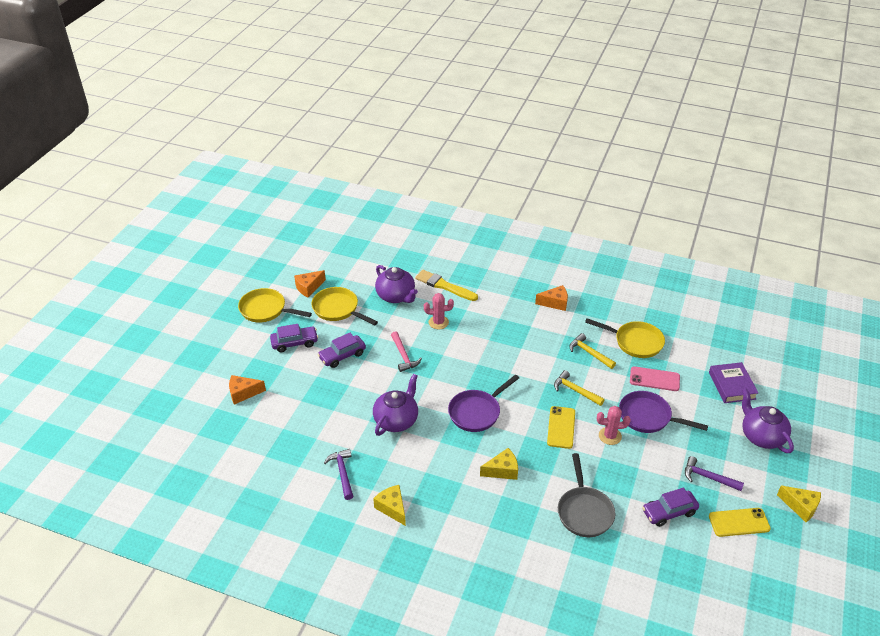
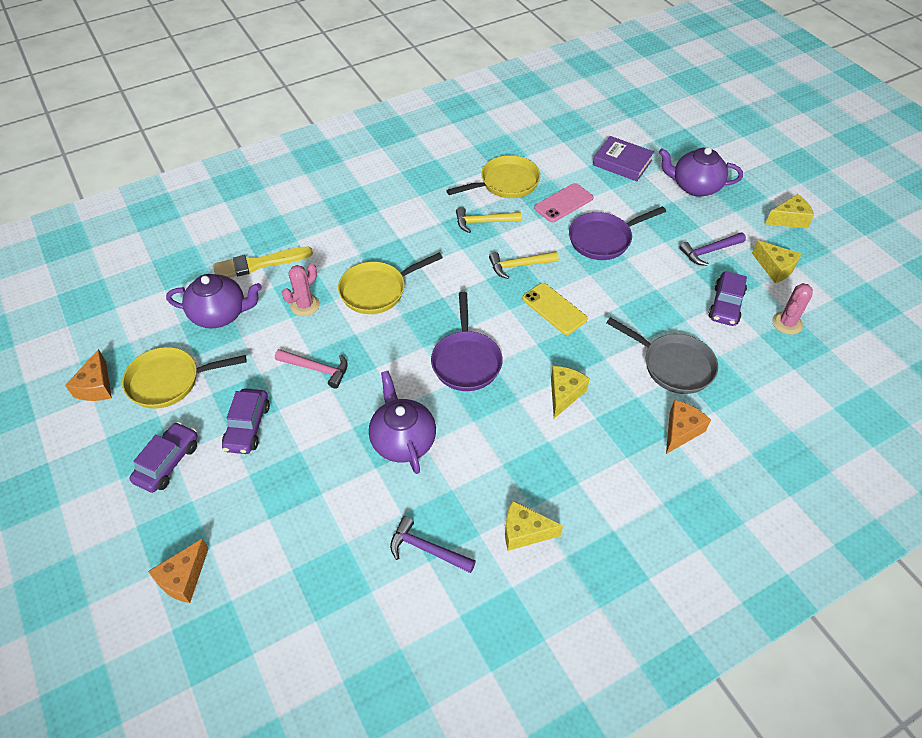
camera: 50 degrees left, 10 degrees up
yellow pan [238,288,312,323] -> yellow pan moved to [338,253,443,314]
orange cheese [535,285,568,311] -> orange cheese moved to [666,400,711,454]
pink cactus [597,406,631,445] -> pink cactus moved to [772,283,813,335]
yellow phone [709,508,771,537] -> yellow cheese [752,240,801,283]

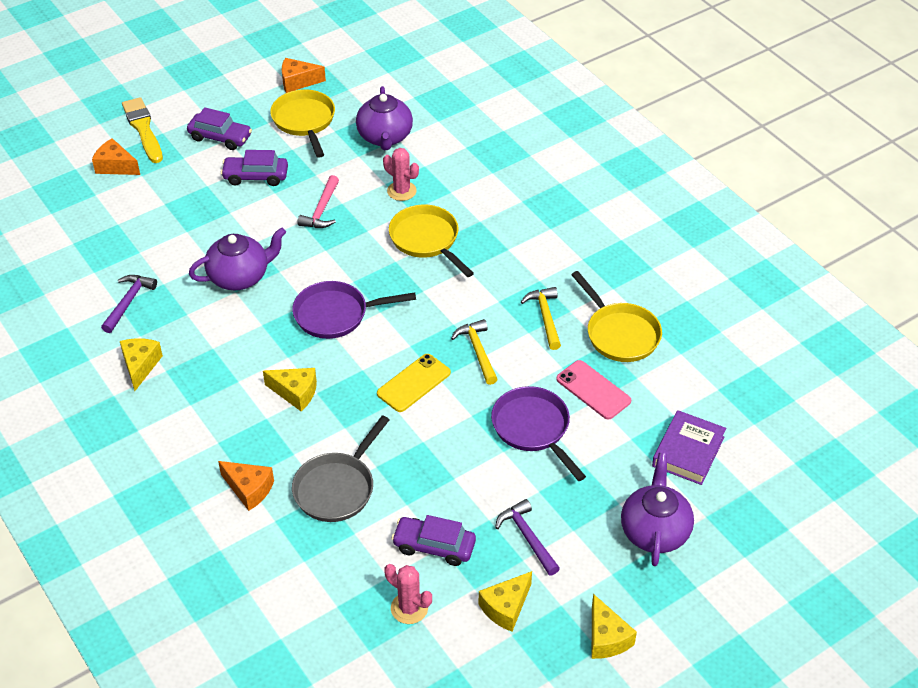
camera: 85 degrees right, 5 degrees down
yellow brush [213,247,313,277] -> yellow brush moved to [122,97,163,163]

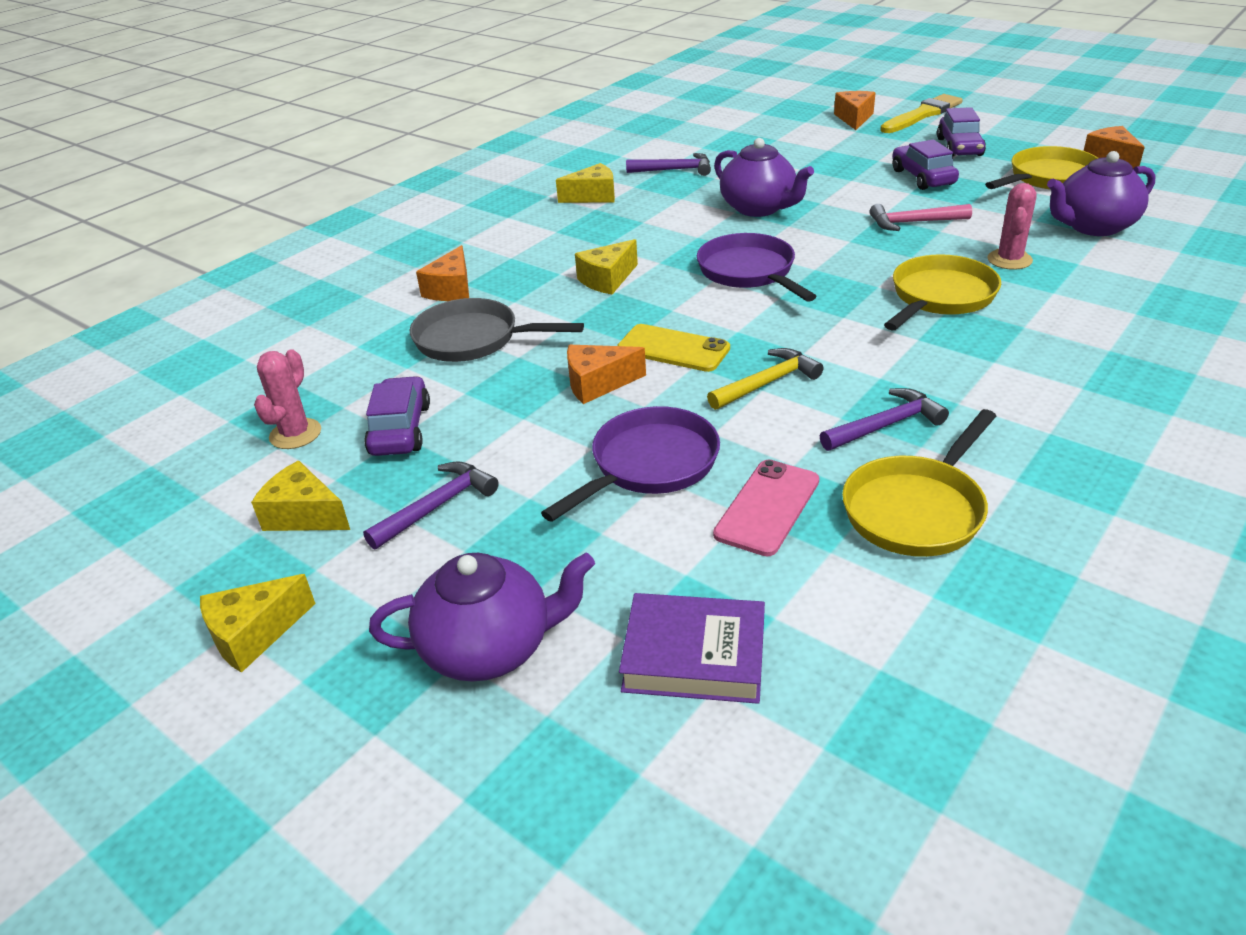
camera: 75 degrees right, 10 degrees down
yellow cheese [263,368,317,411] -> yellow cheese turned 45 degrees clockwise [575,239,638,294]
yellow hammer [521,287,561,350] -> purple hammer [820,388,949,451]
none -> orange cheese [567,345,646,404]

